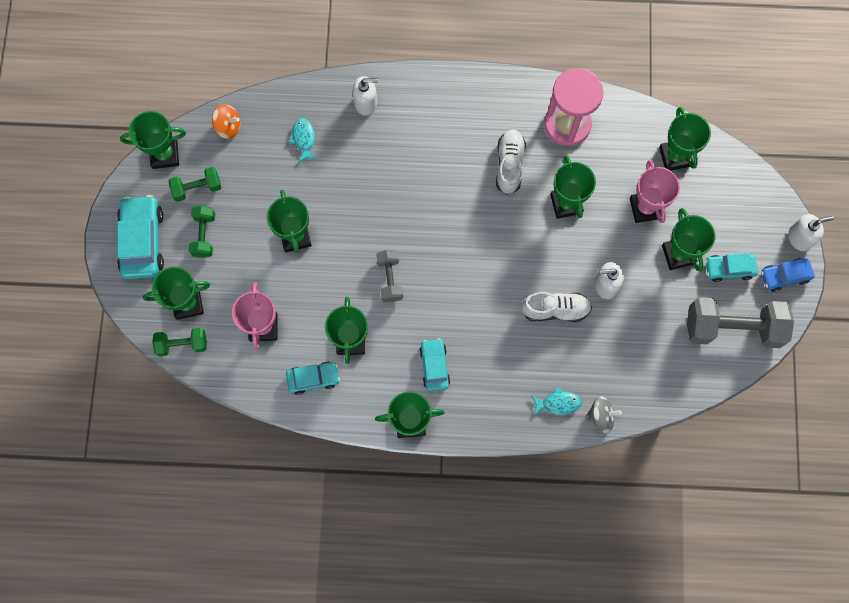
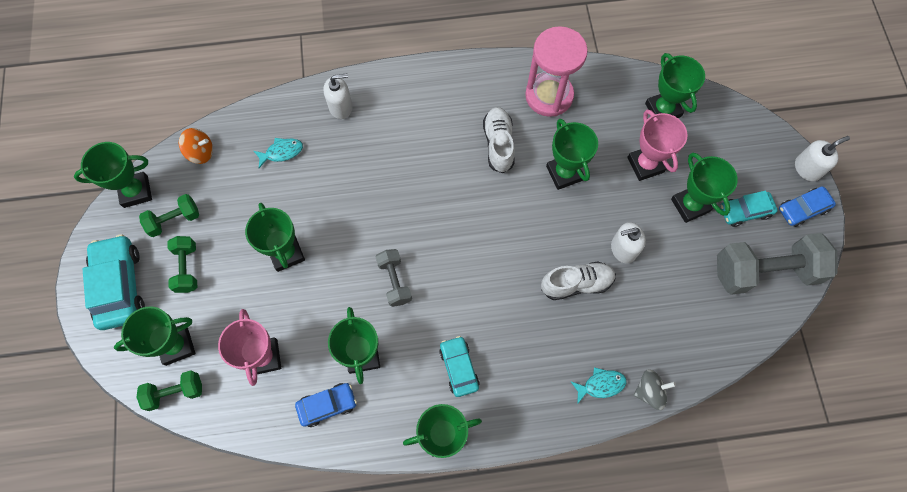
camera: 10 degrees left, 5 degrees down
turquoise car [286,361,340,395] -> blue car [295,383,357,427]
turquoise fish [289,118,318,163] -> turquoise fish turned 90 degrees clockwise [254,138,303,168]

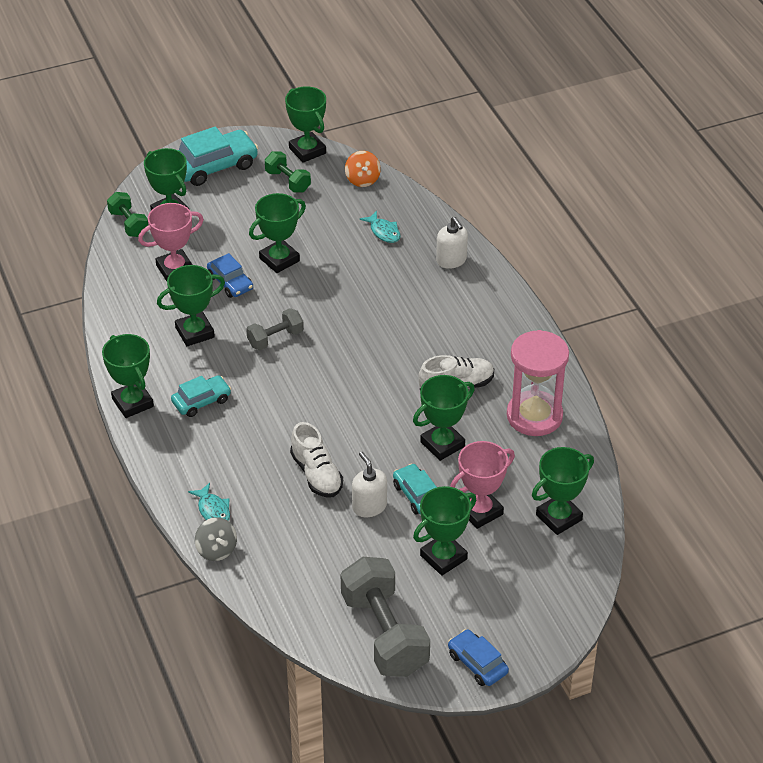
camera: 75 degrees right, 25 degrees down
green dumbbell [167,236,197,293] -> none
blue car [295,383,357,427] -> blue car moved to [207,253,253,298]
turquoise car [720,191,778,227] -> turquoise car moved to [393,464,437,515]
white soap dispenser [795,136,850,181] -> none

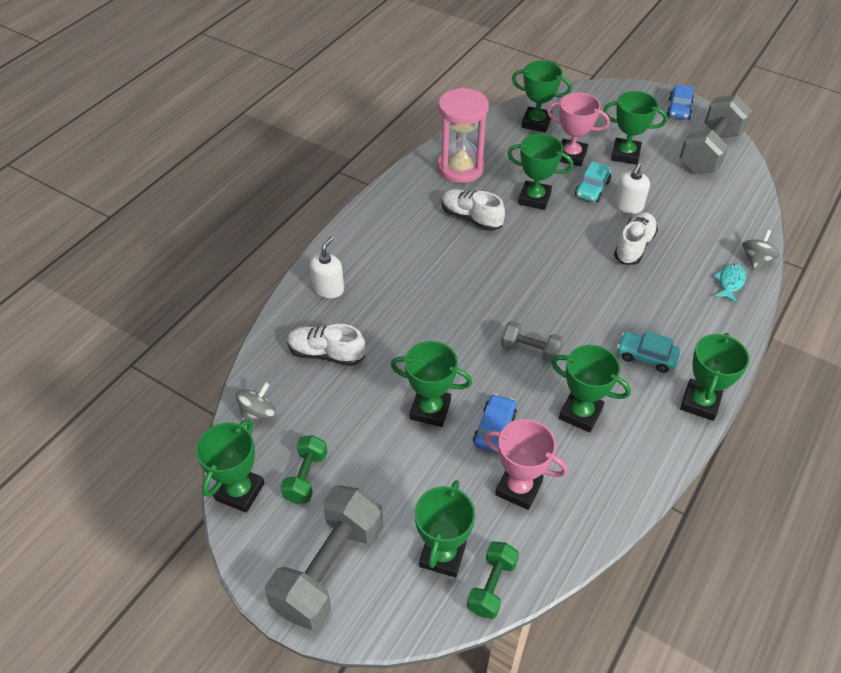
camera: 125 degrees left, 5 degrees up
turquoise car [178,127,258,186] -> grey dumbbell [265,485,383,630]
orange spinning top [345,151,381,187] -> grey spinning top [236,382,276,422]
turquoise fish [359,211,401,243] -> white shoe [287,324,366,366]

